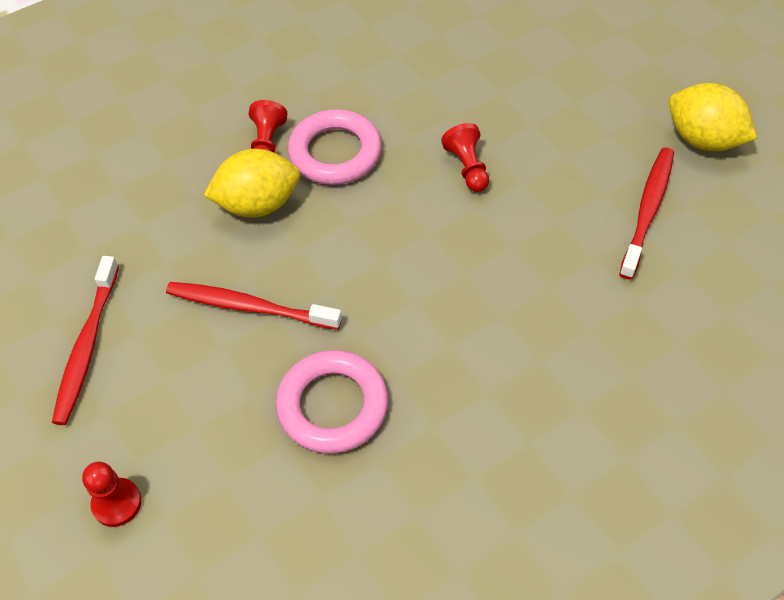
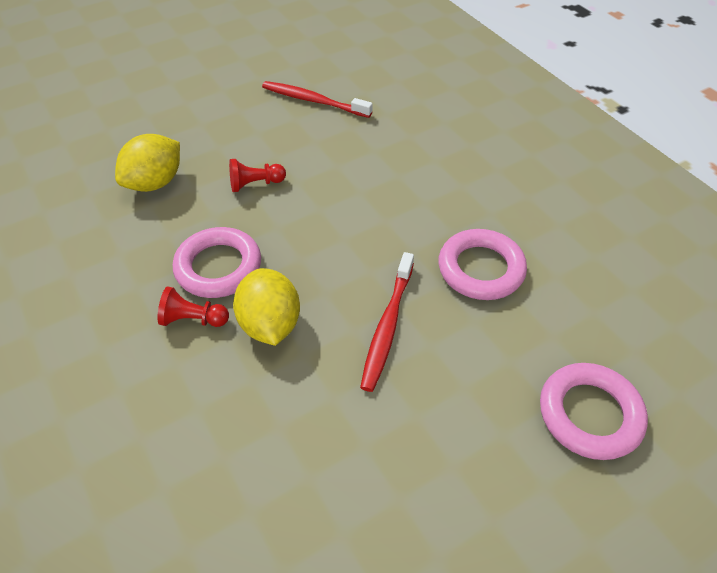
camera: 90 degrees left, 5 degrees down
red toothbrush [52,256,119,425] -> none
red pawn [82,462,142,527] -> pink ring [540,363,648,460]
yellow lemon [669,83,757,151] -> yellow lemon moved to [115,134,180,192]

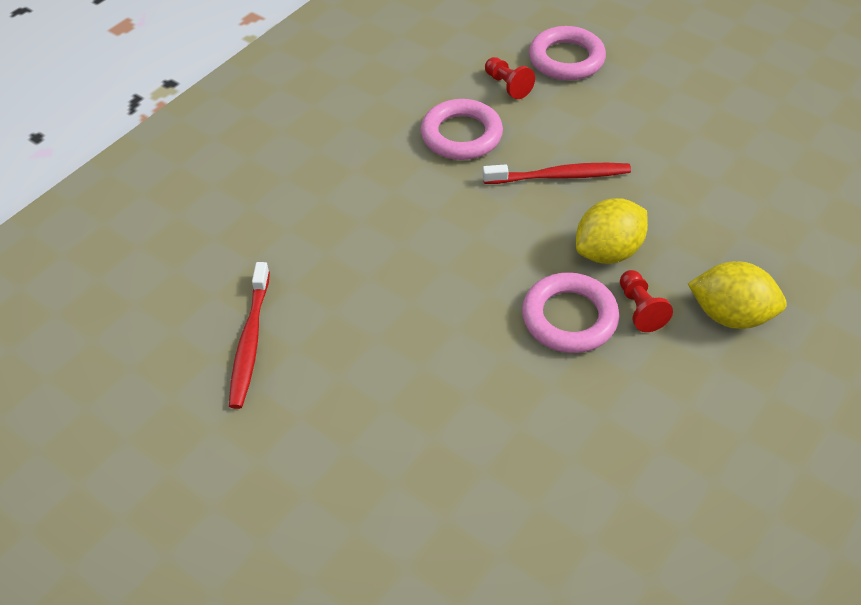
camera: 110 degrees left, 0 degrees up
yellow lemon [115,134,180,192] -> yellow lemon moved to [688,261,787,329]
red pawn [229,159,286,192] -> red pawn moved to [485,57,535,99]

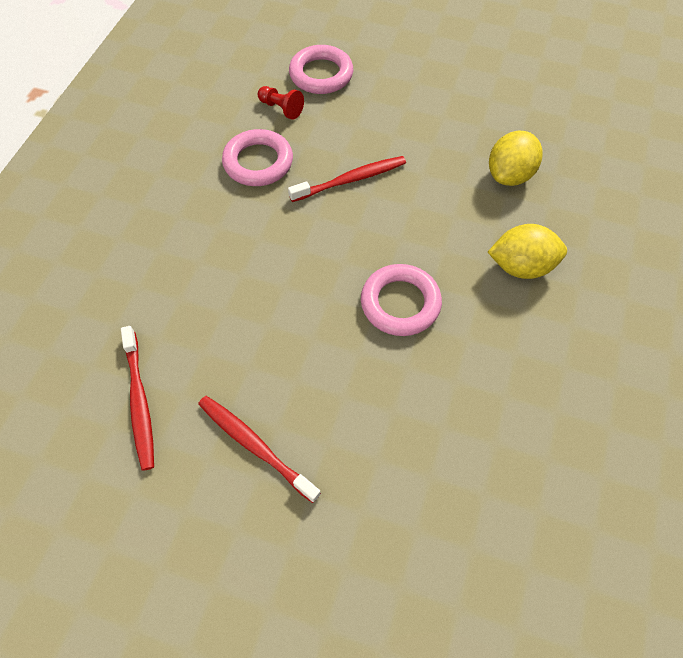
camera: 20 degrees left, 10 degrees up
yellow lemon [576,198,648,264] -> yellow lemon moved to [489,131,542,186]
red pawn [620,270,673,332] -> none
none -> red toothbrush [198,396,321,503]

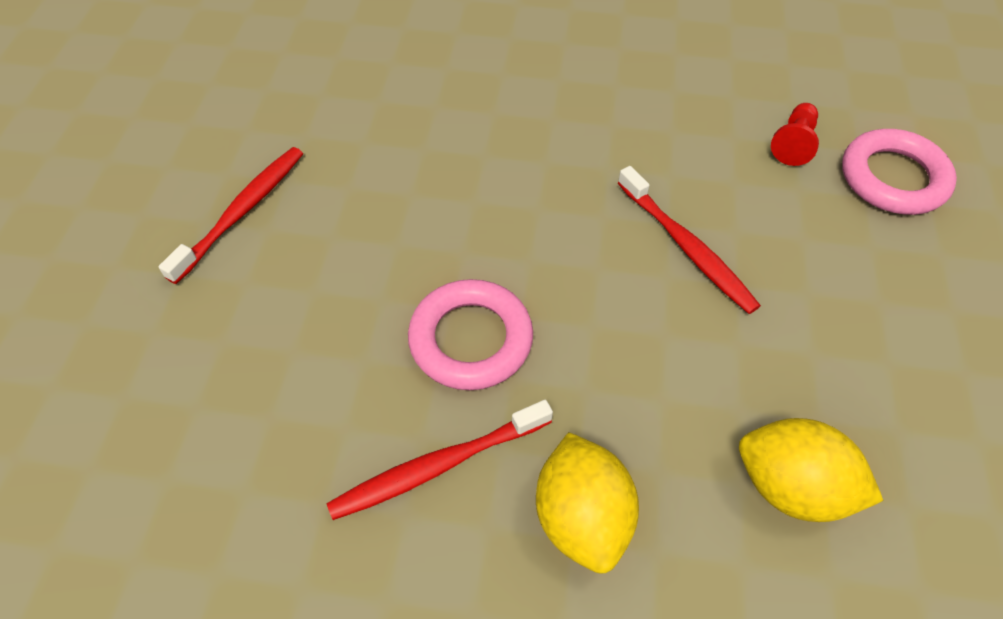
camera: 80 degrees right, 5 degrees down
red toothbrush [121,326,154,471] -> red toothbrush moved to [327,400,553,520]
pink ring [222,129,293,186] -> none

